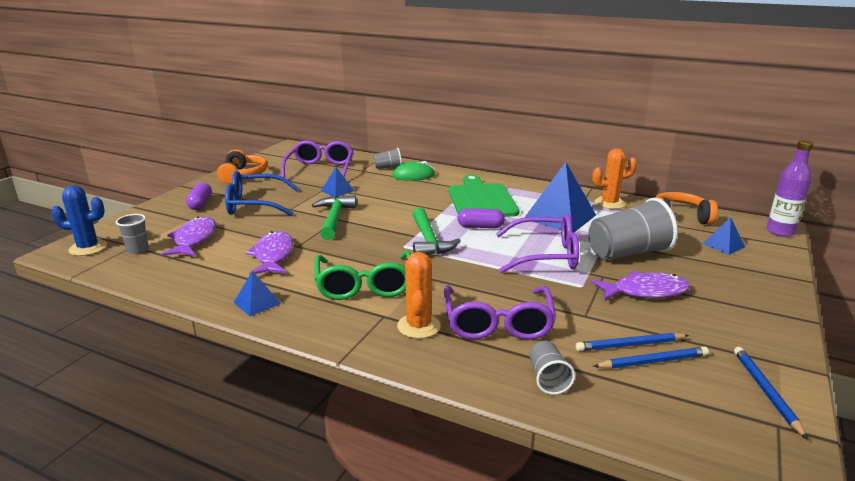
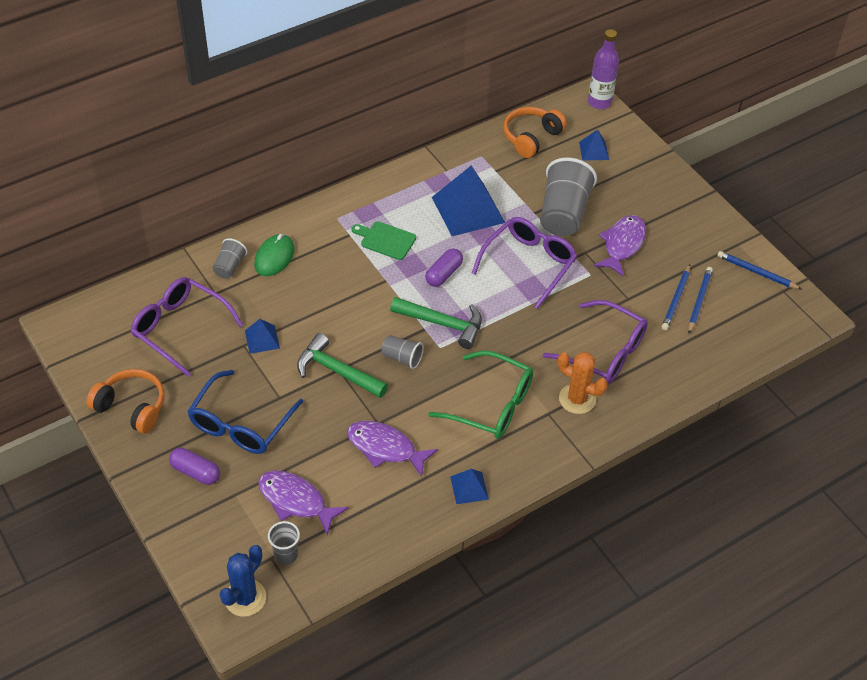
camera: 60 degrees left, 25 degrees up
green cutting board [449,175,520,217] -> green cutting board [352,221,416,260], size x0.54
grey cup [530,341,575,395] -> grey cup moved to [381,335,424,369]
orange cactus [592,148,637,209] -> none

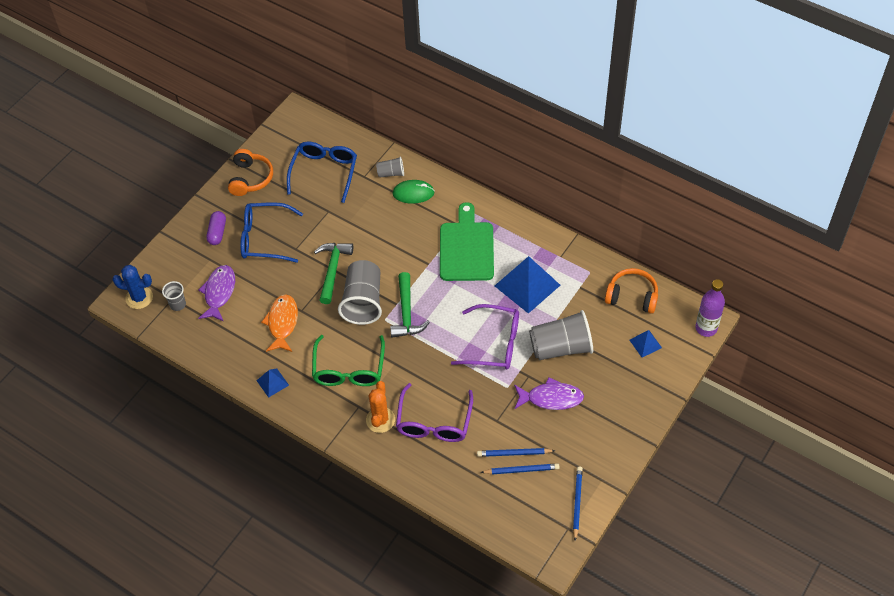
camera: 70 degrees right, 5 degrees up
purple glasses [131,277,243,376] -> blue glasses [287,141,357,203]
blue pyramid [245,319,280,354] -> none
purple fish [347,421,438,477] -> orange fish [261,294,298,352]
green cutting board [352,221,416,260] -> green cutting board [440,202,494,281], size x1.84
grey cup [381,335,424,369] -> grey cup [338,260,382,325], size x2.02
purple capsule [425,248,463,287] -> none

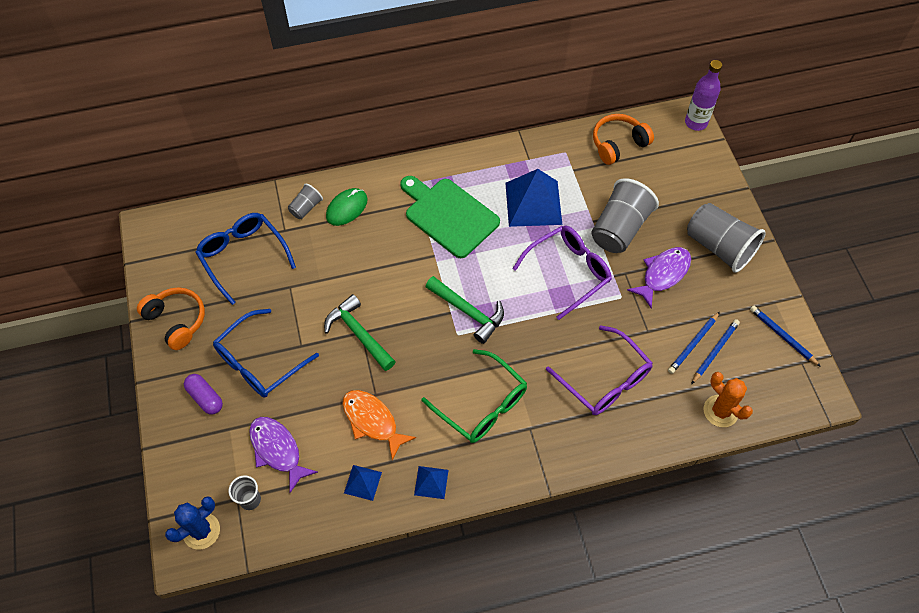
camera: 50 degrees left, 5 degrees up
grey cup [338,260,382,325] -> grey cup moved to [687,203,766,273]
orange cactus [366,381,395,433] -> orange cactus moved to [703,372,753,427]
blue pyramid [630,330,662,357] -> blue pyramid moved to [344,465,382,501]

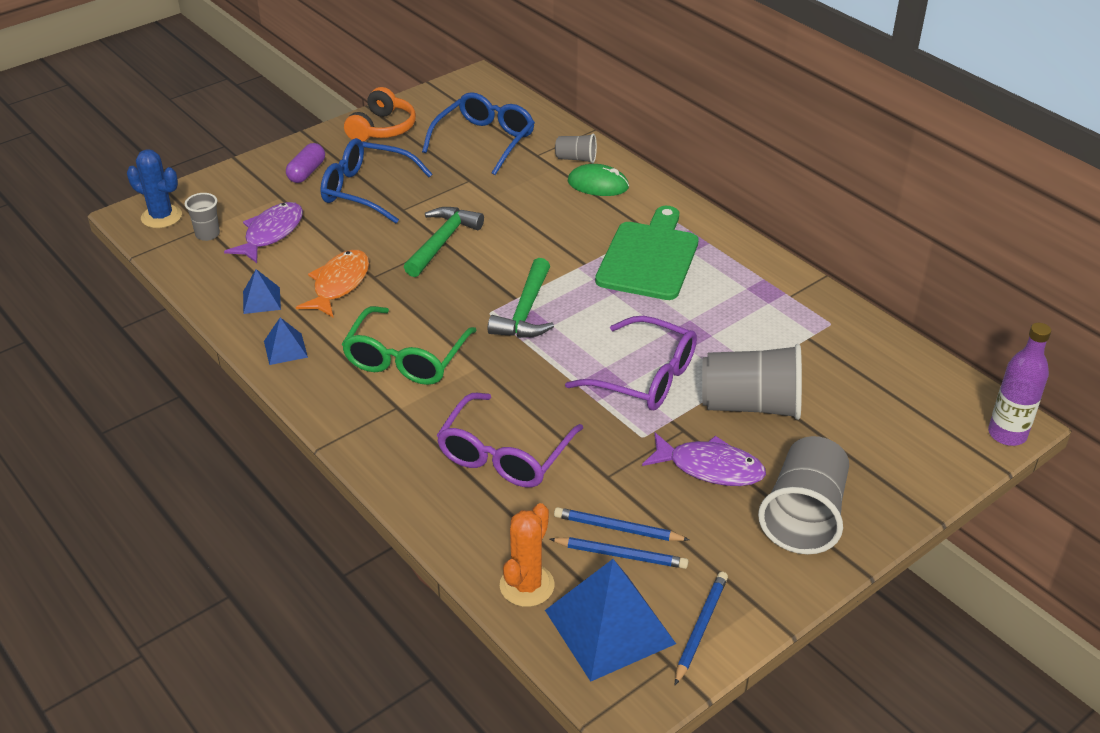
camera: 65 degrees right, 20 degrees down
blue pyramid [505,169,562,227] -> blue pyramid moved to [545,559,676,682]
orange headphones [593,114,654,165] -> none

